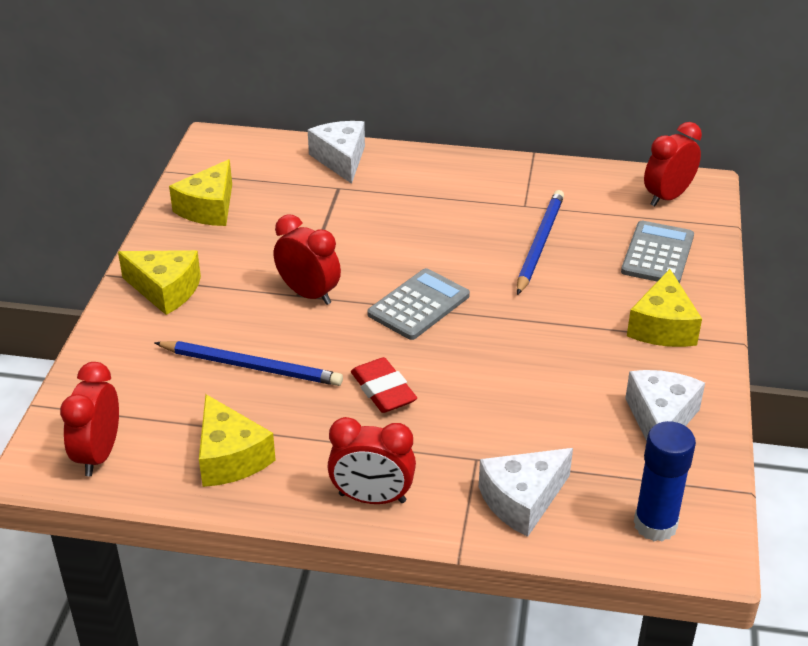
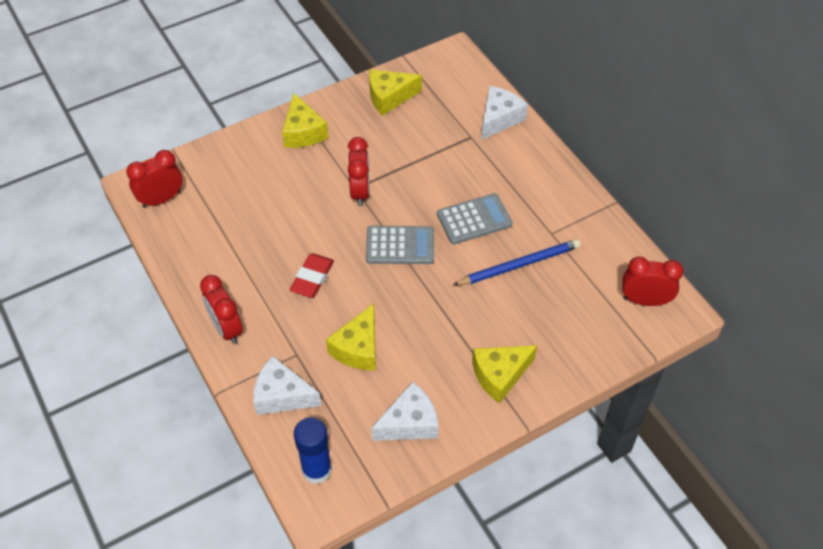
camera: 50 degrees right, 15 degrees up
blue pencil [154,341,343,386] -> none
yellow cheese [199,394,276,487] -> yellow cheese moved to [326,303,376,370]
grey calculator [621,221,694,283] -> grey calculator moved to [437,193,513,244]

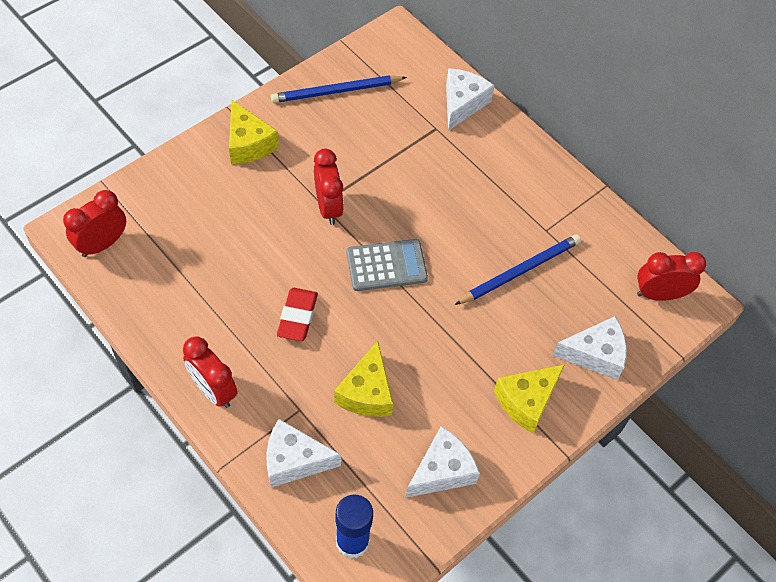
camera: 15 degrees left, 5 degrees up
yellow cheese [369,70,422,116] -> blue pencil [271,75,407,103]
grey calculator [437,193,513,244] -> none
none -> white cheese [552,316,627,380]

